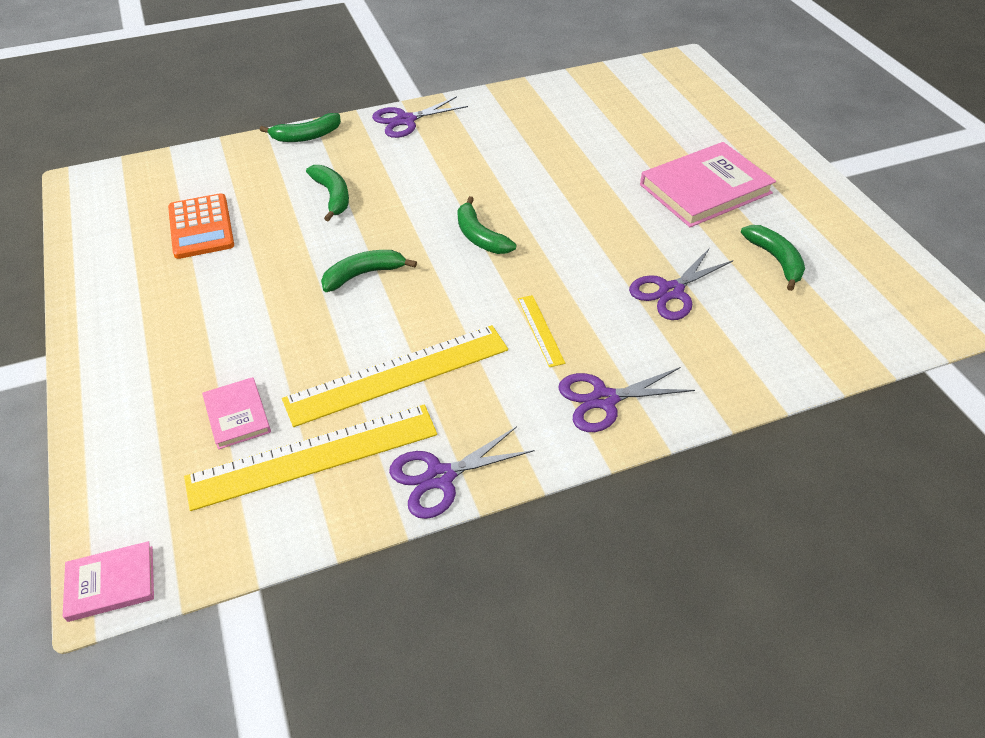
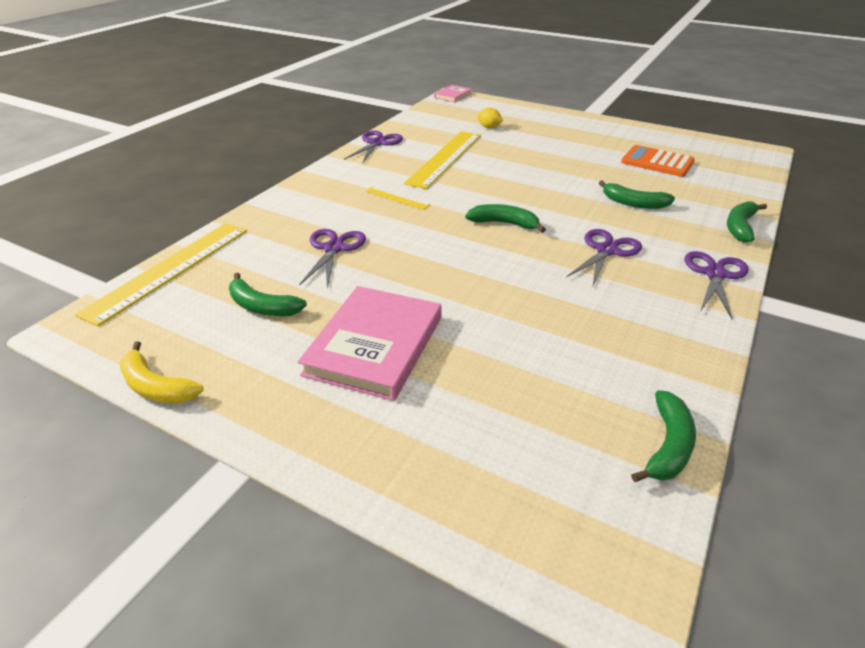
camera: 140 degrees right, 10 degrees down
yellow ruler [184,405,437,511] -> yellow ruler moved to [74,223,247,326]
pink book [202,377,271,450] -> yellow lemon [477,108,503,128]
green banana [321,250,417,292] -> green banana moved to [631,390,696,482]
purple scissors [558,367,695,432] -> purple scissors moved to [566,229,642,288]
none -> yellow banana [119,341,203,403]

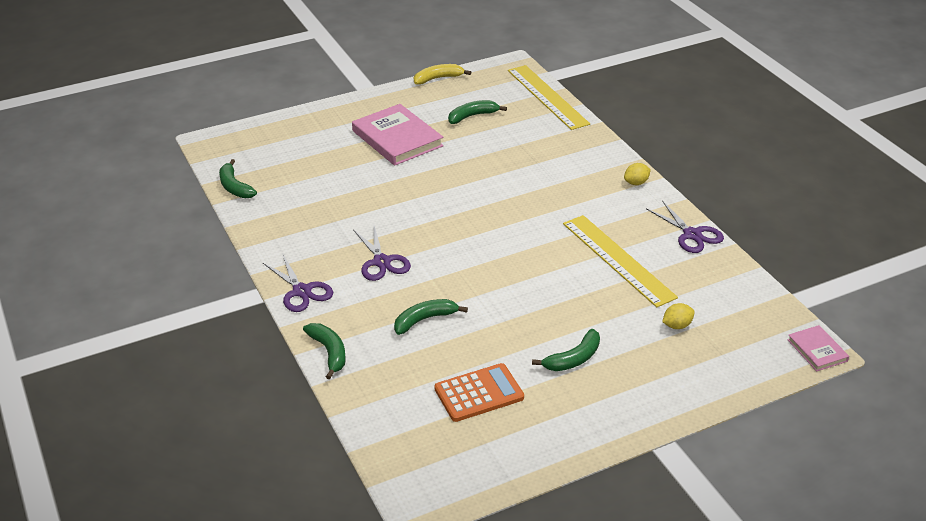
camera: 125 degrees right, 0 degrees up
purple scissors [299,229,366,288] -> none
yellow ruler [366,187,431,210] -> none
green banana [465,204,546,233] -> green banana moved to [532,329,600,371]
none -> yellow lemon [624,163,651,185]

